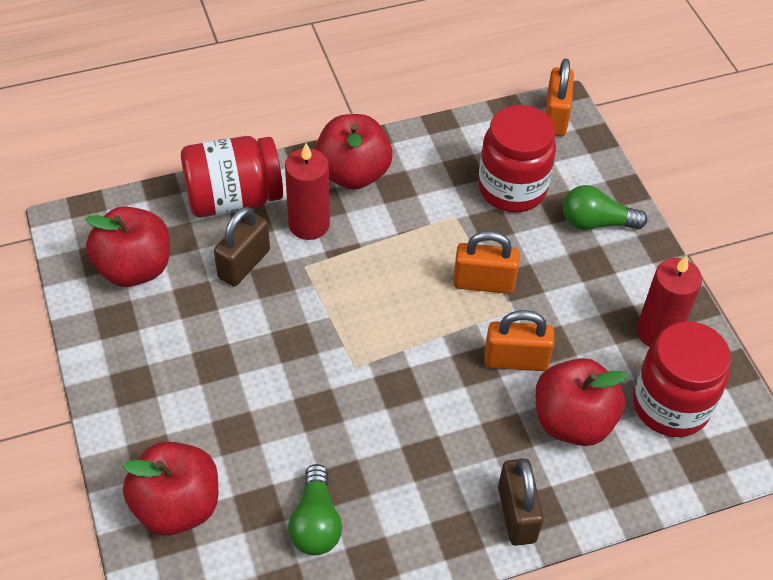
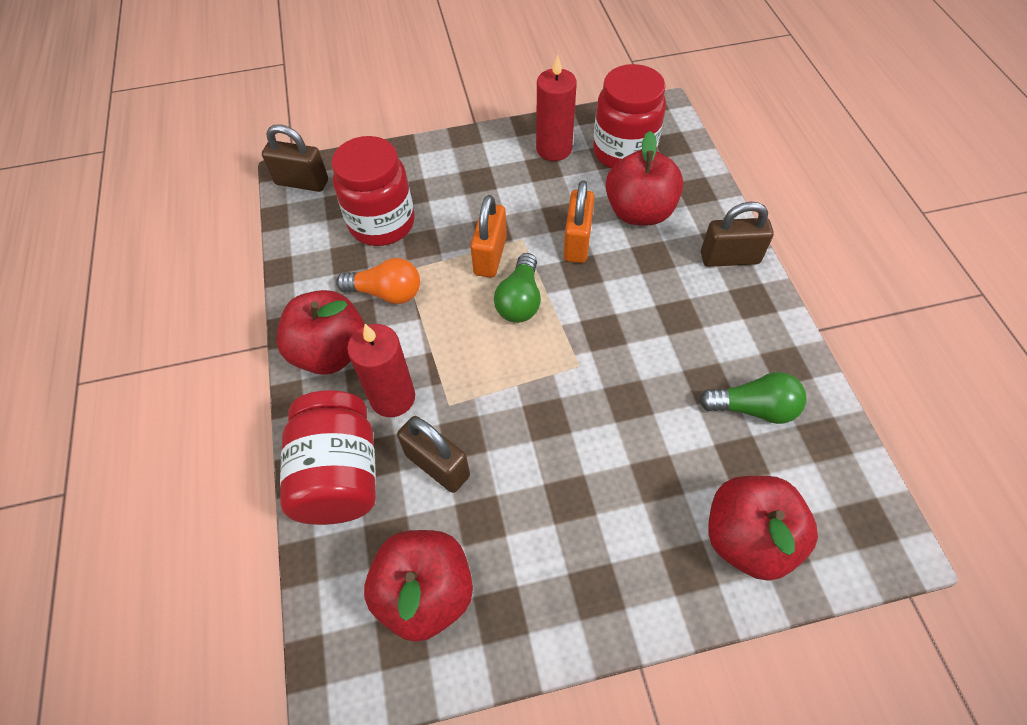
camera: 80 degrees left, 5 degrees up
orange padlock [545,59,574,136] -> brown padlock [262,124,328,192]
green light bulb [563,185,647,230] -> green light bulb moved to [494,253,541,323]
none -> orange light bulb [336,258,420,304]

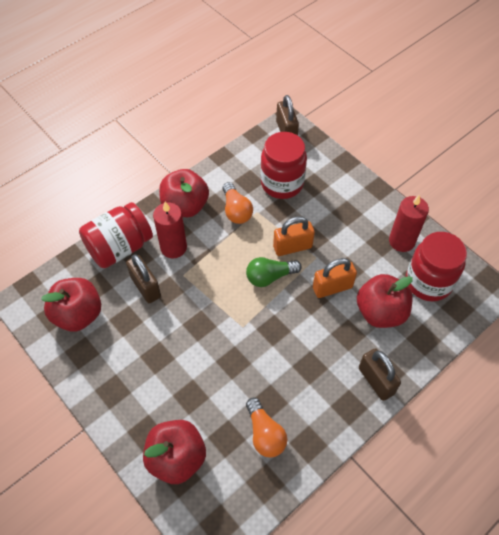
camera: 60 degrees right, 0 degrees up
brown padlock [397,416,470,493] -> brown padlock turned 45 degrees counterclockwise [126,254,161,303]
green light bulb [699,372,806,424] -> orange light bulb [246,398,287,458]

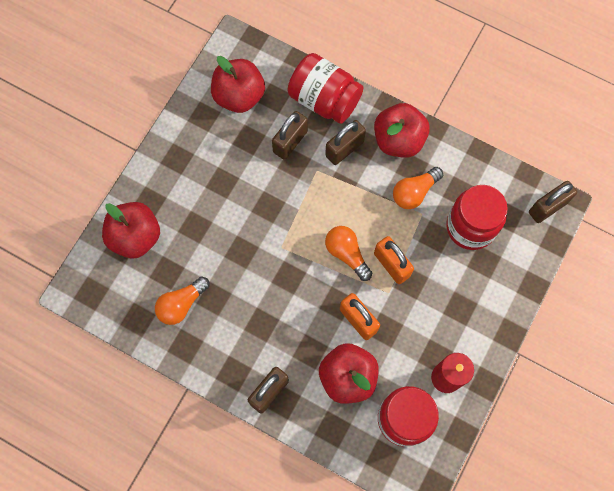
camera: 70 degrees right, 15 degrees up
red candle [153,202,187,258] -> brown padlock [325,120,366,165]
green light bulb [246,257,302,287] -> orange light bulb [325,226,372,281]

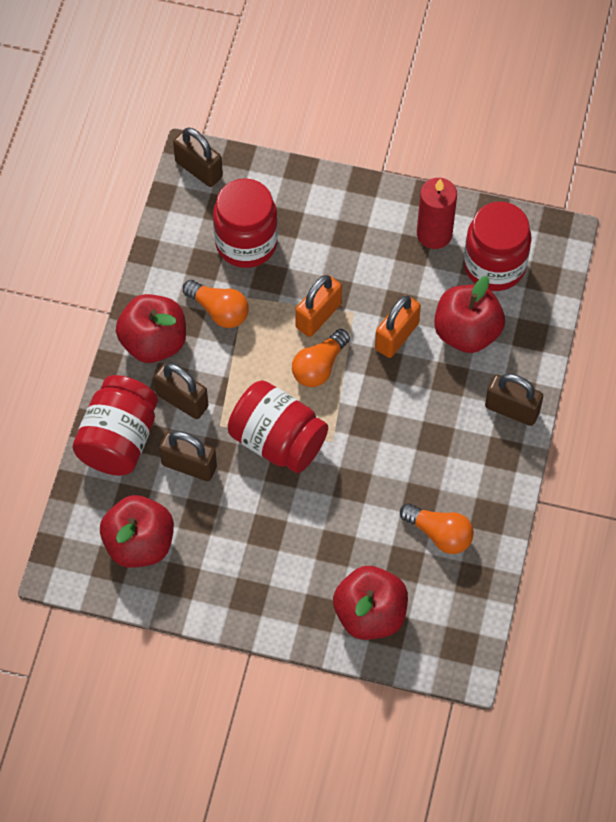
camera: 105 degrees left, 10 degrees down
none -> red jar [228,380,328,473]

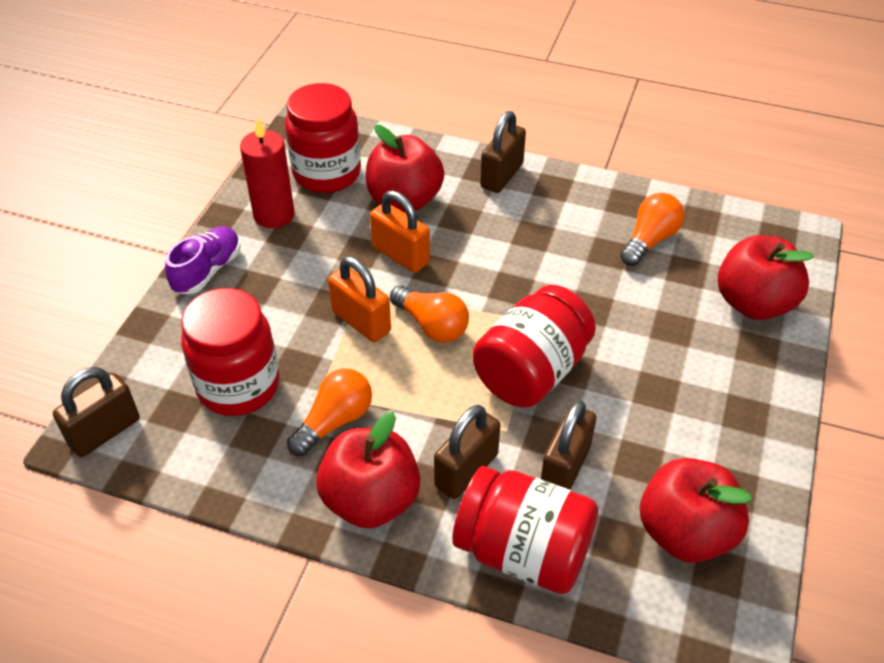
camera: 85 degrees left, 15 degrees down
none -> purple shoe [165,226,241,294]

